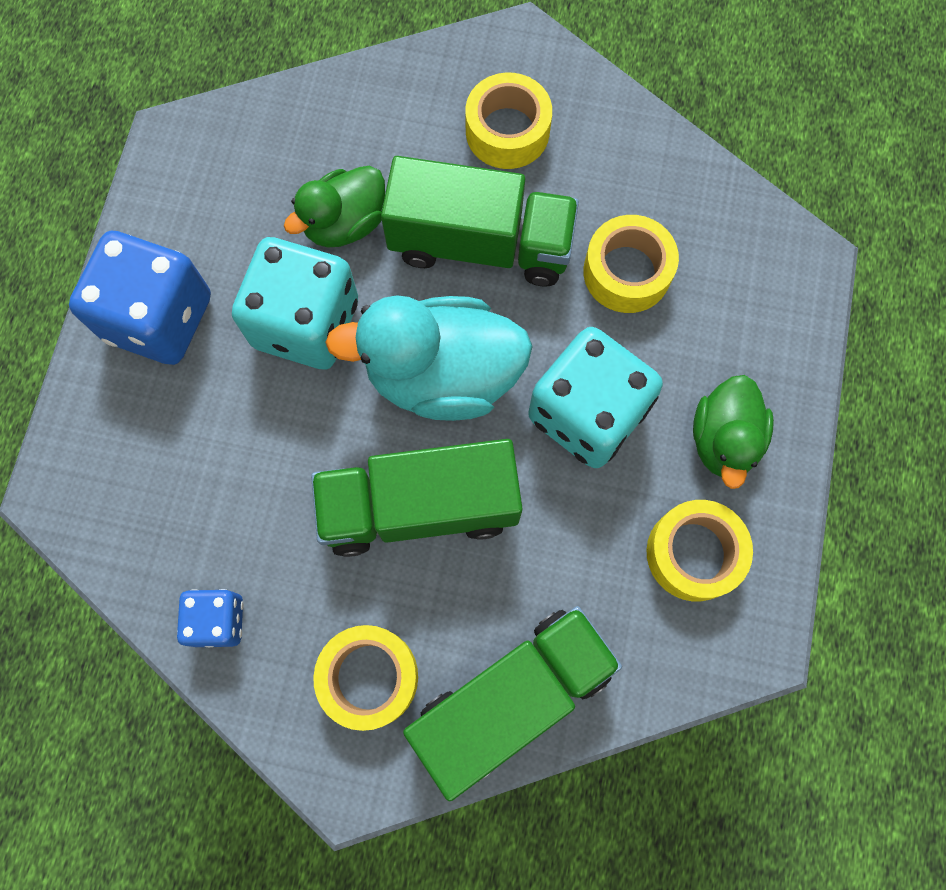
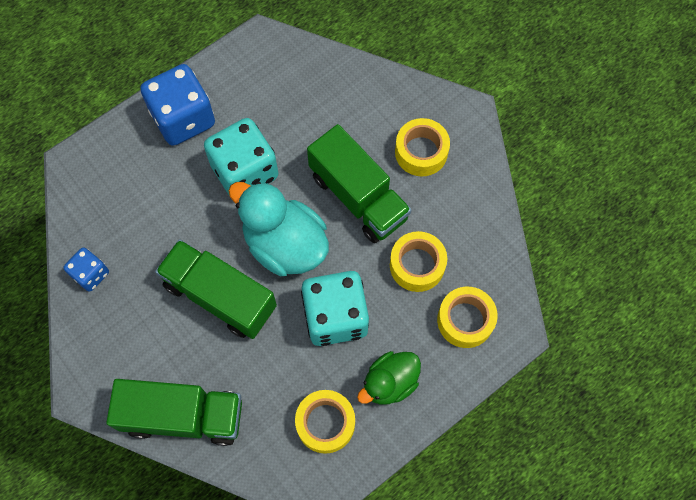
camera: 40 degrees right, 5 degrees down
green duck [284,166,385,247] -> none
yellow tape [313,625,418,731] -> yellow tape moved to [437,287,498,348]

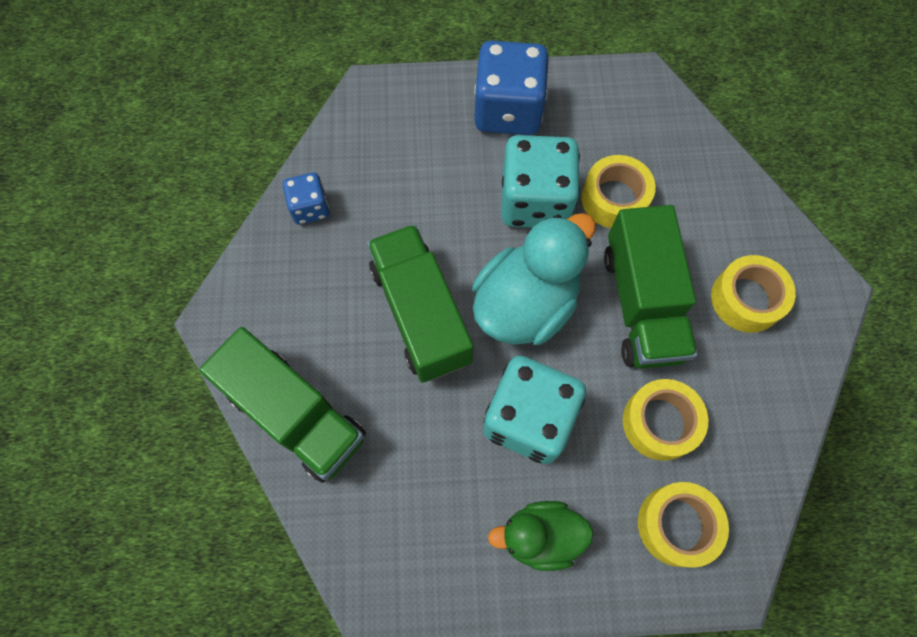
camera: 35 degrees right, 0 degrees up
turquoise duck [228,181,329,276] -> turquoise duck turned 60 degrees clockwise [472,213,596,345]
yellow tape [295,390,355,454] -> yellow tape moved to [581,155,656,228]

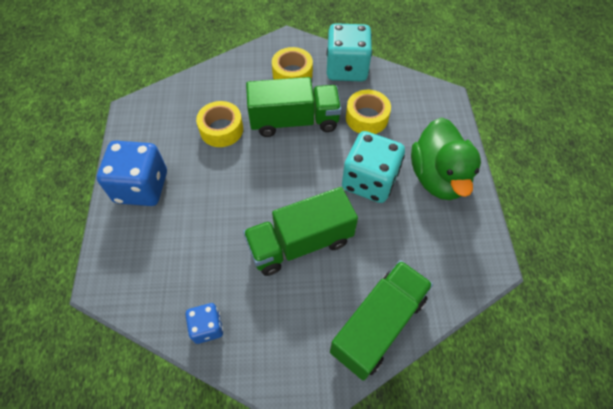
camera: 90 degrees left, 10 degrees down
turquoise duck [472,213,596,345] -> none
green duck [488,501,594,571] -> green duck [411,117,481,200], size x1.62
turquoise dice [501,135,580,228] -> turquoise dice moved to [327,23,372,81]
yellow tape [638,482,729,568] -> none

